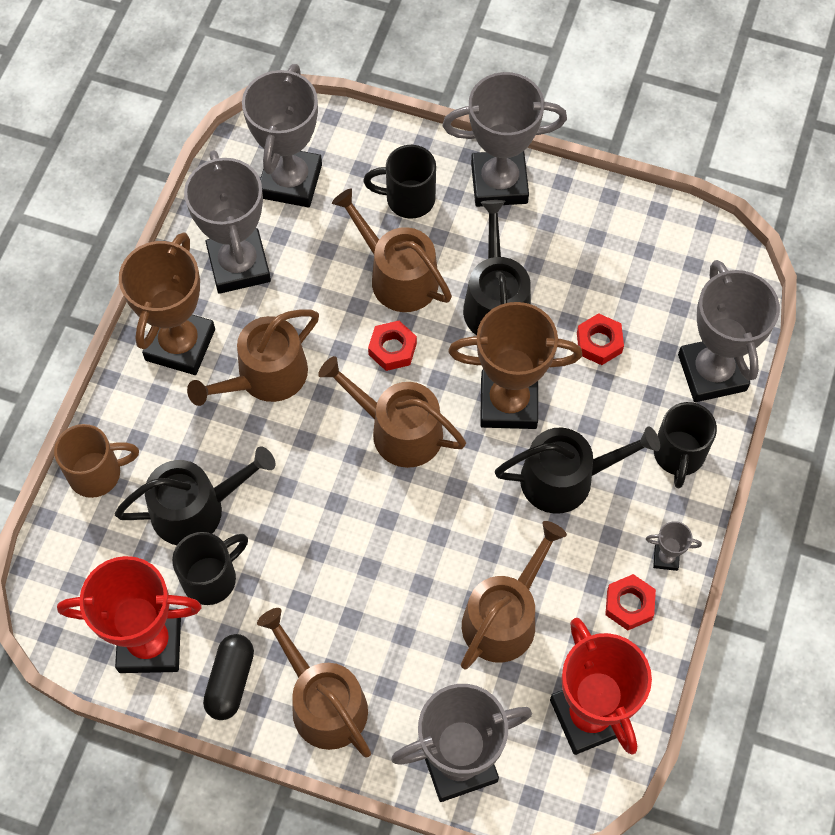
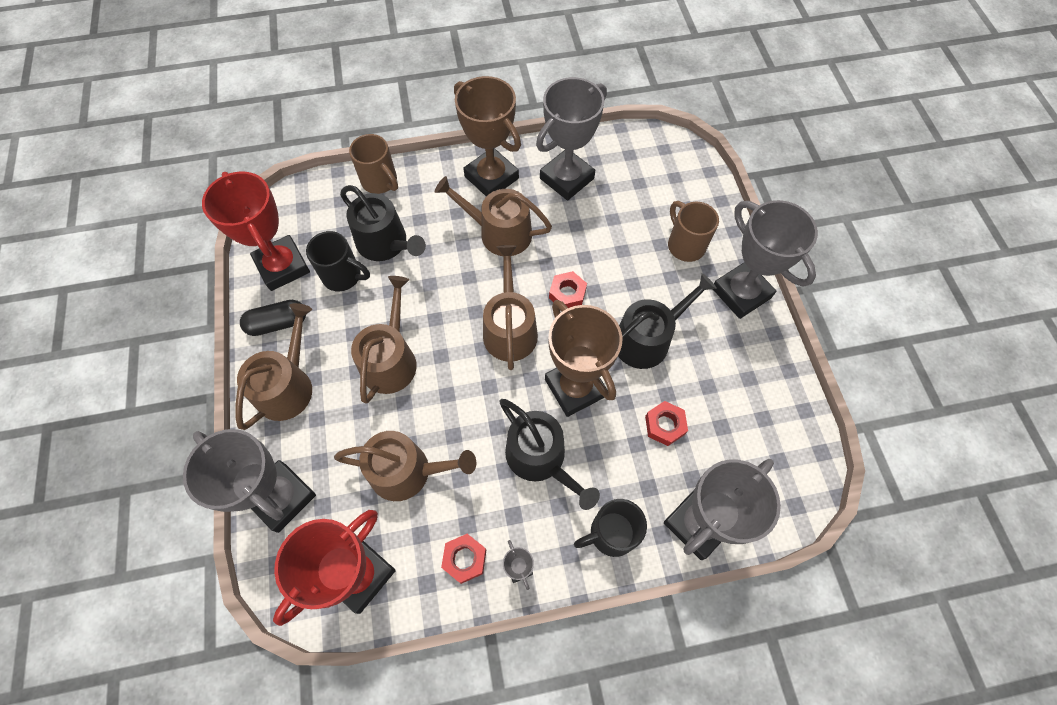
camera: 60 degrees right, 0 degrees up
brown trophy [119,232,215,375] -> brown trophy turned 60 degrees clockwise [454,76,521,197]
grey trophy [242,64,322,207] -> none
brown watering can [332,188,452,312] -> brown watering can moved to [351,276,417,404]
black mug [363,145,436,219] -> brown mug [668,201,719,262]

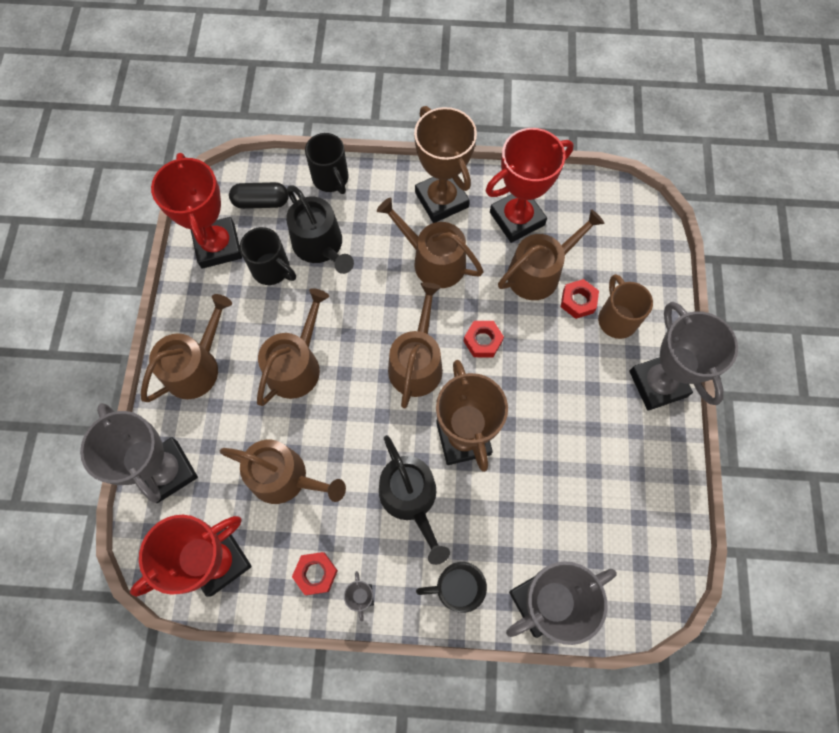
camera: 15 degrees right, 5 degrees up
black capsule [240,300,306,336] -> black capsule moved to [229,182,289,209]
brown mug [349,134,398,194] -> black mug [305,133,349,194]
grey trophy [536,77,607,200] -> red trophy [486,128,574,243]
black watering can [618,273,717,369] -> none
red nut [645,401,688,446] -> red nut moved to [561,279,599,319]
none -> brown watering can [498,209,605,300]

